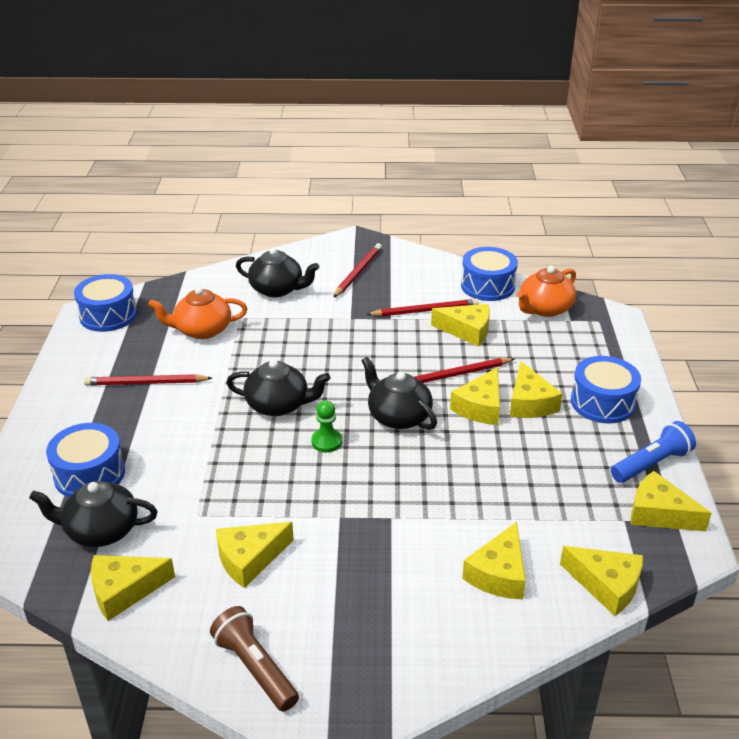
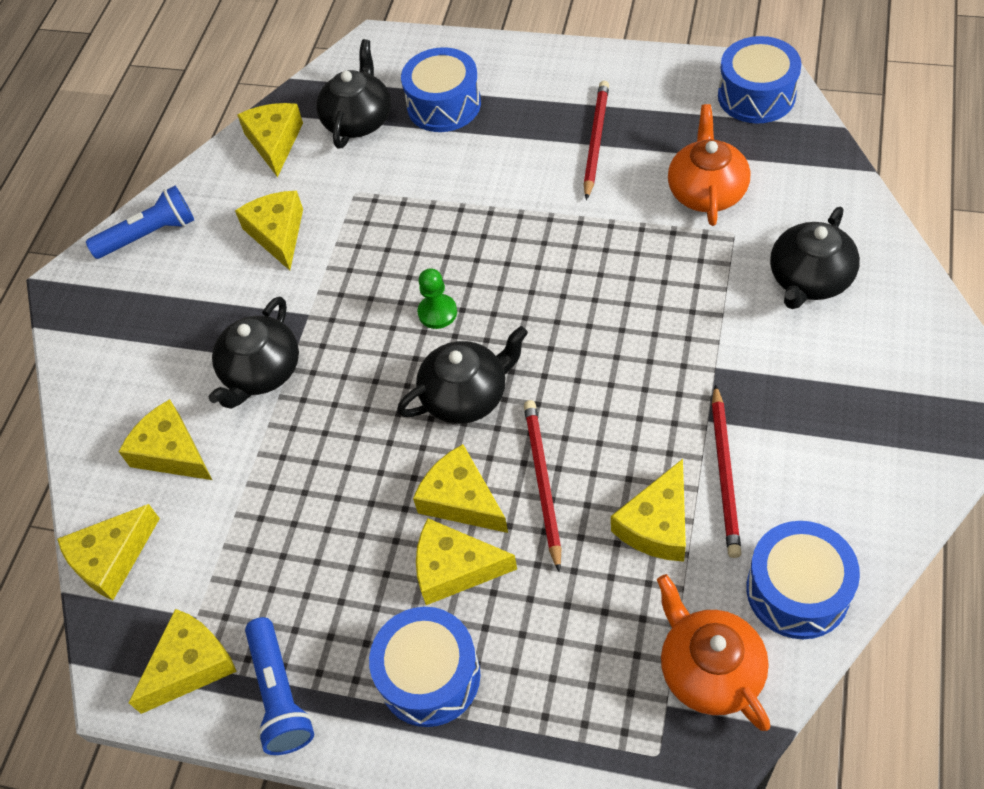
camera: 110 degrees right, 20 degrees up
brown flashlight [210,606,299,712] -> blue flashlight [86,186,194,259]
black teapot [226,359,330,416] -> black teapot moved to [209,296,299,409]
red pencil [333,243,382,298] -> none

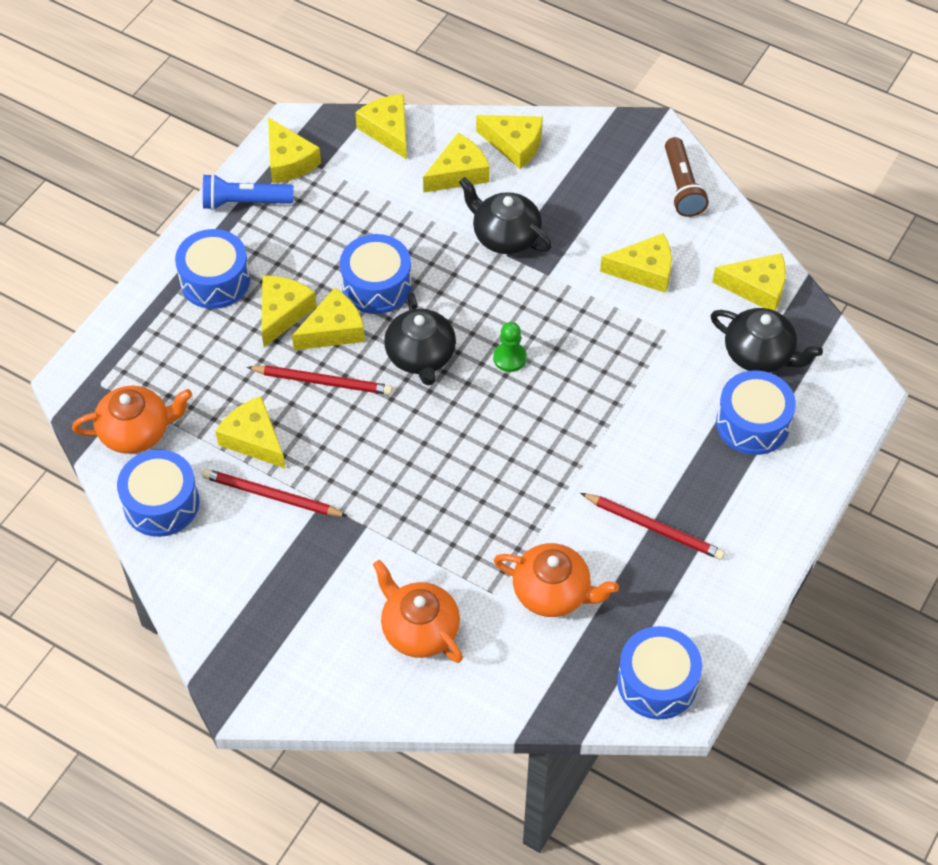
camera: 100 degrees right, 0 degrees up
blue flashlight [86,186,194,259] -> brown flashlight [665,137,709,217]
black teapot [770,207,860,309] -> orange teapot [373,560,463,663]
none -> blue drum [340,234,412,314]
none -> yellow cheese [476,115,543,169]

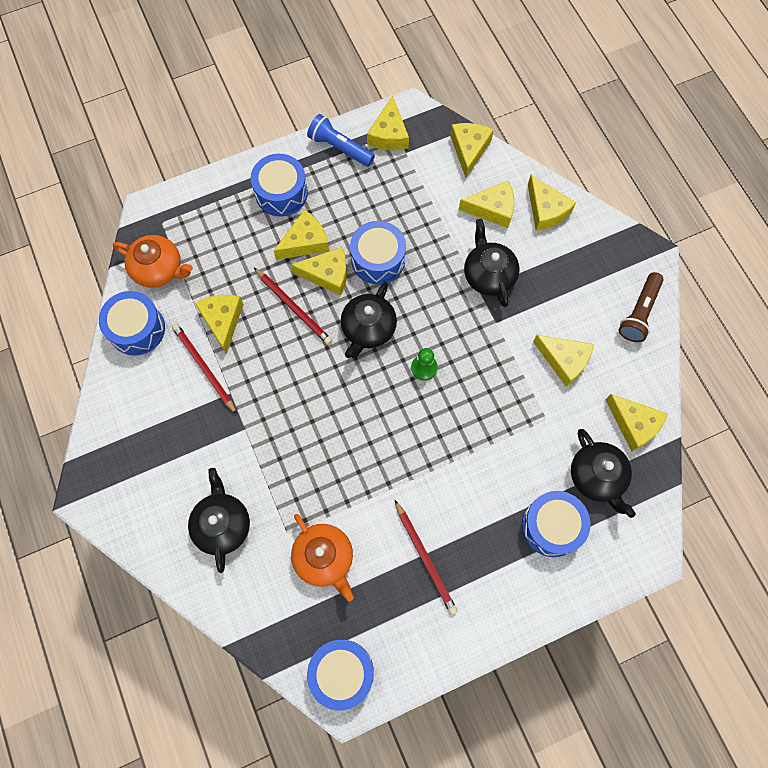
camera: 35 degrees right, 15 degrees up
orange teapot [373,560,463,663] -> black teapot [188,468,250,573]

